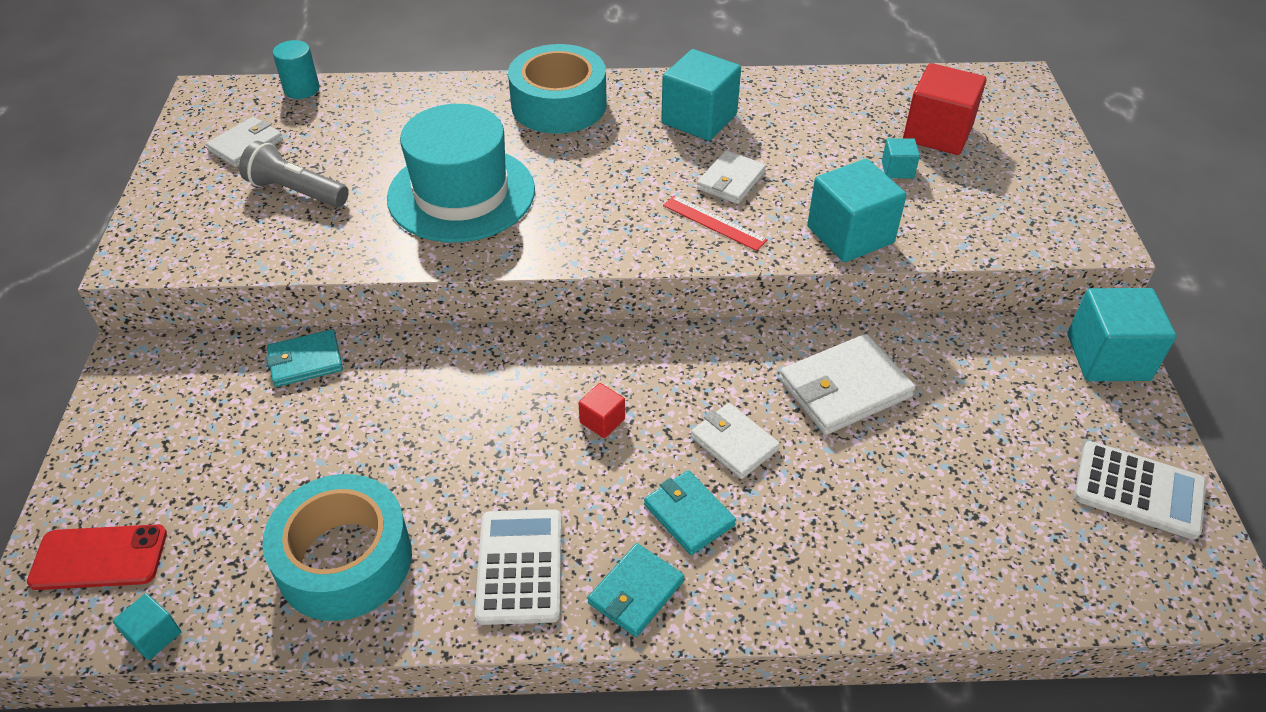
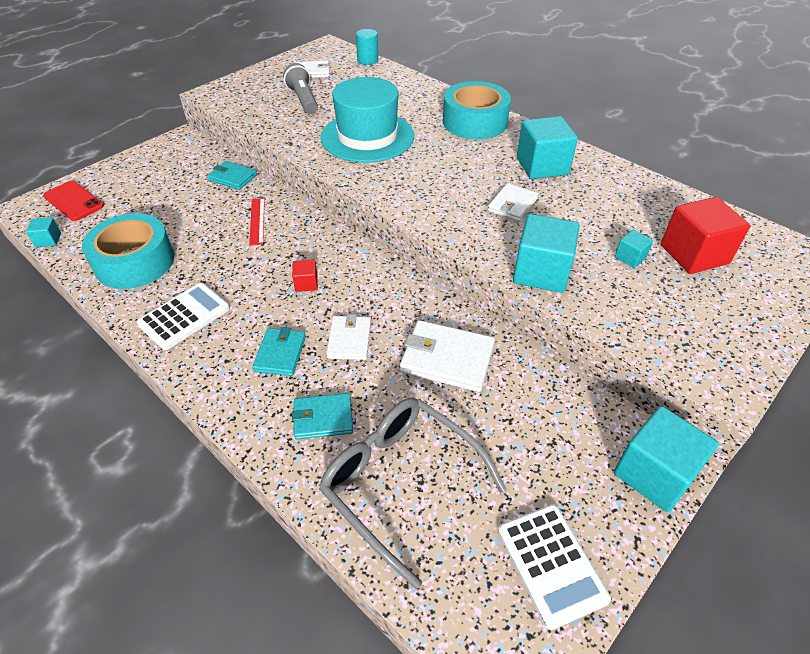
camera: 45 degrees right, 0 degrees up
turquoise wallet [588,543,684,637] -> turquoise wallet moved to [292,393,353,439]
red ruler [663,195,768,251] -> red ruler moved to [249,198,265,246]
white wallet [697,150,766,204] -> white wallet turned 45 degrees counterclockwise [488,183,538,222]
none -> grey glasses [319,397,507,589]

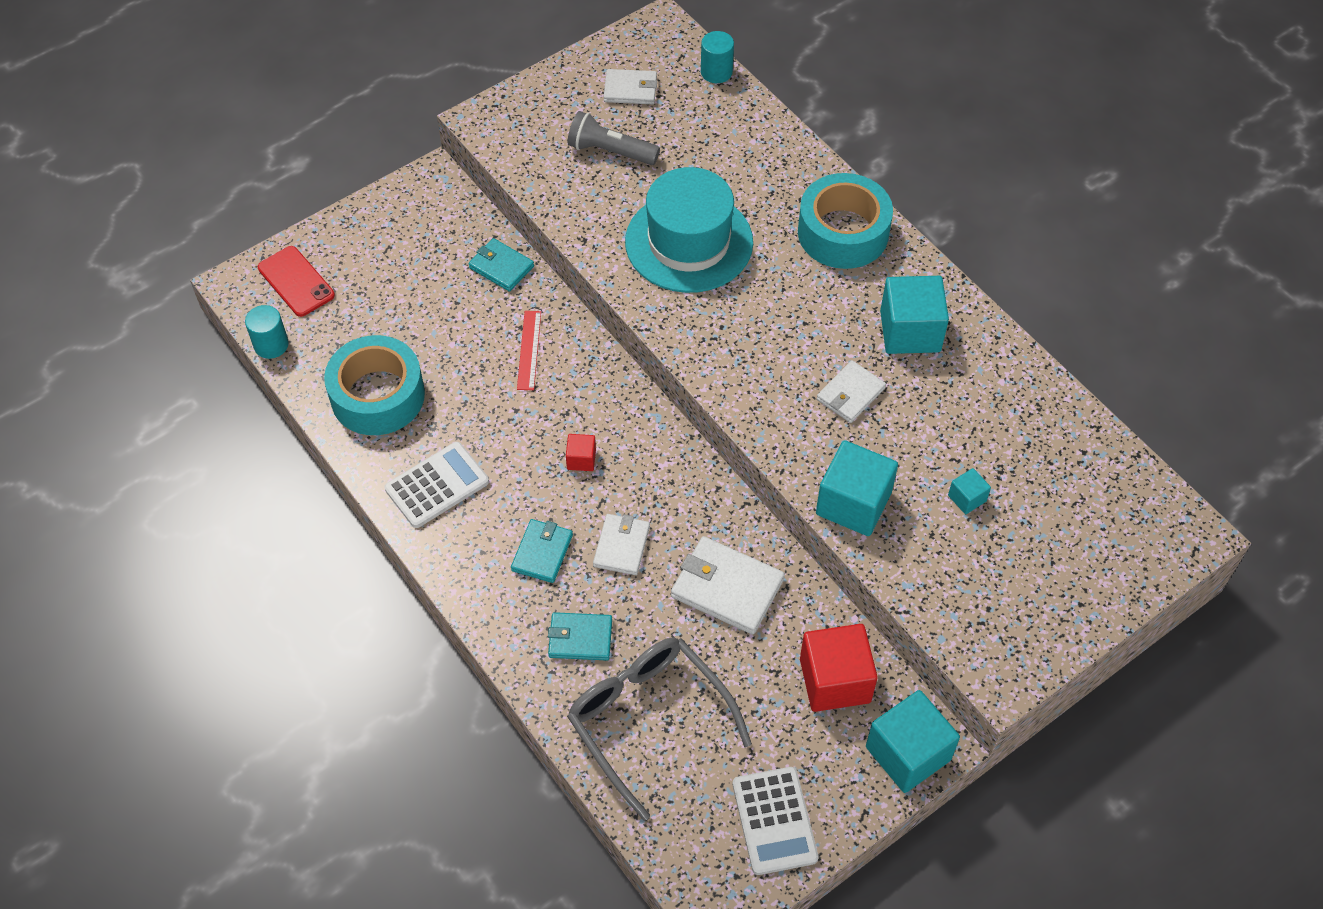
camera: 10 degrees right, 10 degrees up
turquoise cube [26,217,61,247] -> turquoise cylinder [245,305,289,359]
grey flashlight [283,63,318,114] -> grey flashlight turned 60 degrees counterclockwise [568,111,660,165]
red cube [661,197,750,274] -> red cube moved to [800,624,878,712]

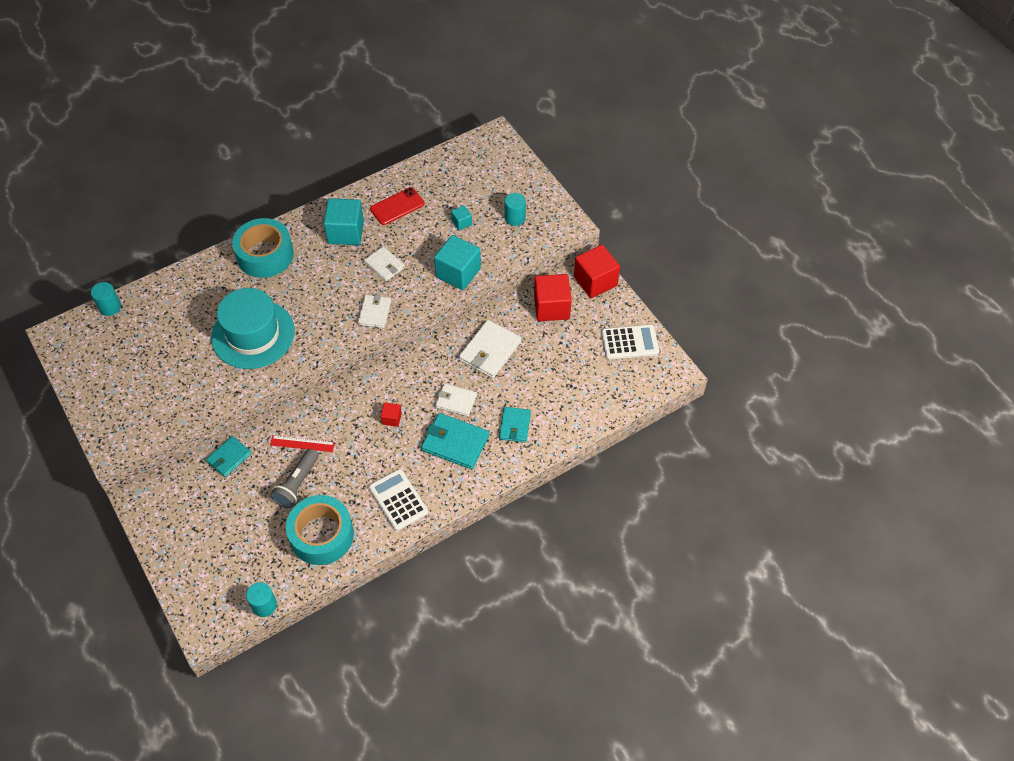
camera: 85 degrees left, 0 degrees up
red phone [258,246,335,317] -> red phone moved to [370,187,425,225]
turquoise wallet [511,519,573,583] -> turquoise wallet [421,413,489,469], size x1.56
grey glasses [567,638,752,821] -> none
grey flashlight [568,111,660,165] -> grey flashlight moved to [270,449,319,508]
white wallet [604,69,657,104] -> white wallet moved to [358,294,391,328]
turquoise cube [866,690,960,793] -> red cube [574,245,620,298]
none -> turquoise cylinder [505,193,526,226]

